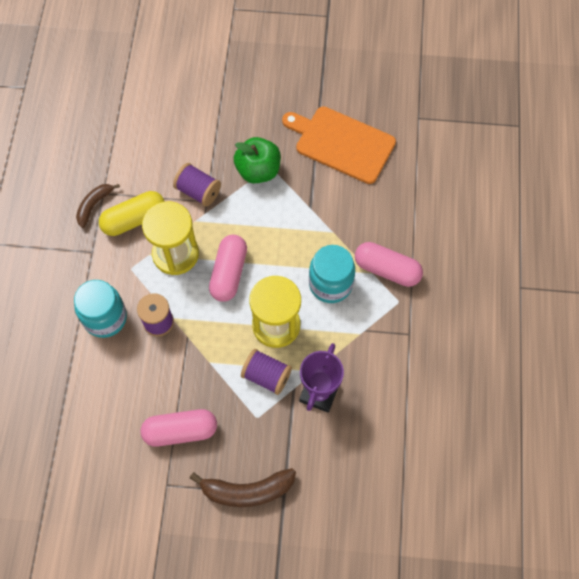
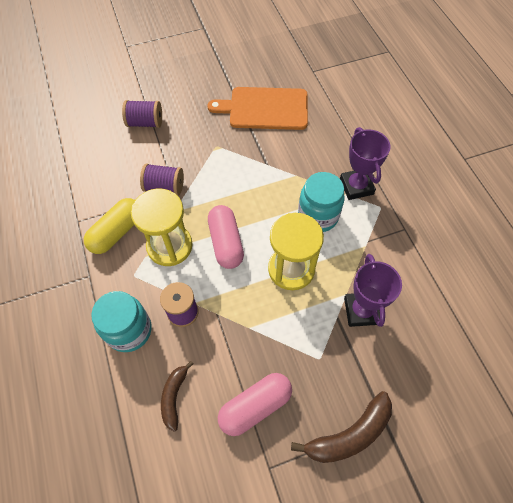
camera: 25 degrees left, 5 degrees down
brown banana [76,184,120,228] -> brown banana moved to [161,361,194,432]
green apple [234,137,281,183] -> none
purple spool [241,349,292,395] -> purple spool moved to [122,100,162,128]
pink capsule [355,242,423,287] -> purple trophy [340,127,391,200]

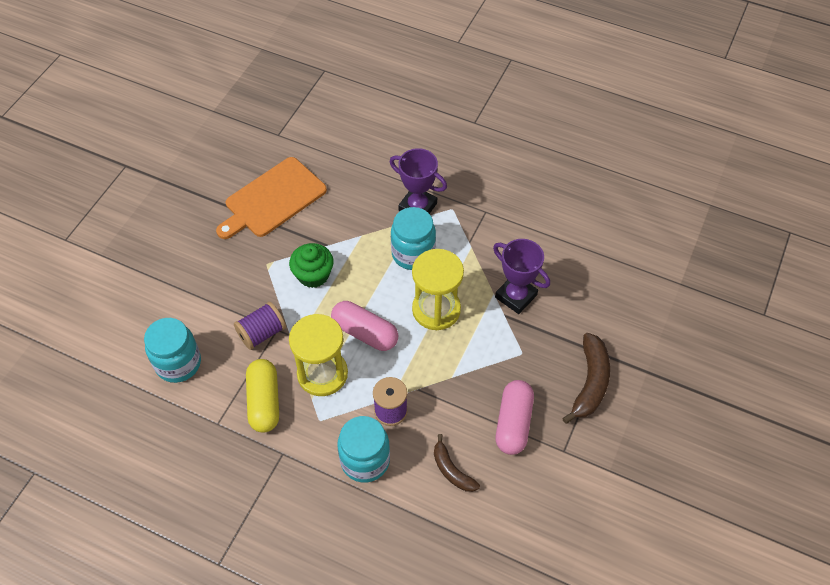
camera: 45 degrees left, 5 degrees down
purple spool [122,100,162,128] -> none
none -> turquoise jar [144,318,201,383]
none -> green cupcake [289,243,334,288]

